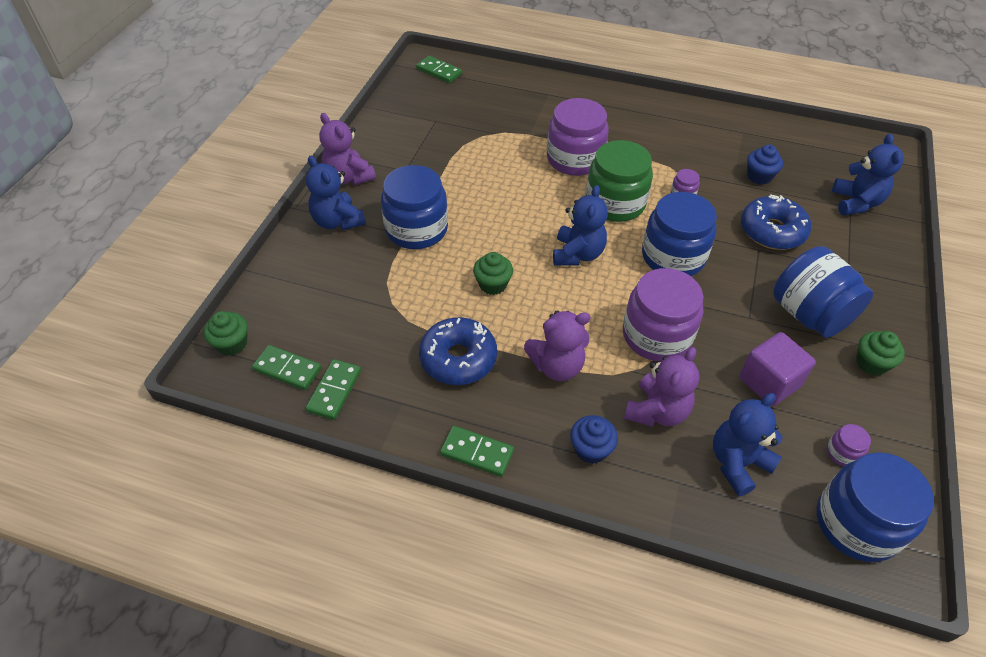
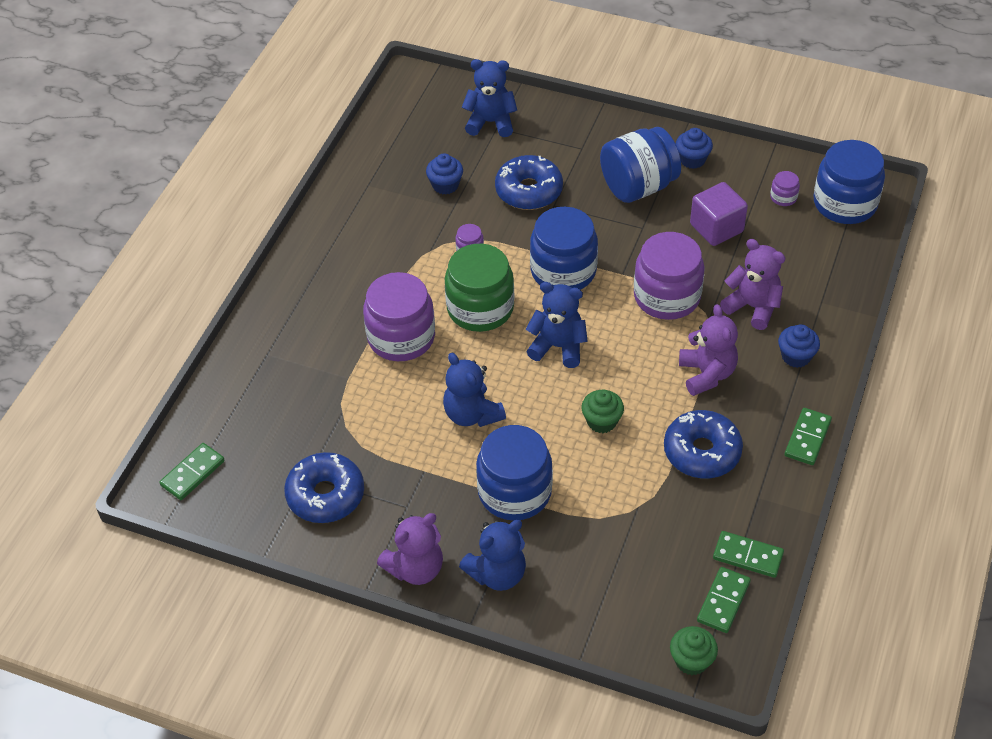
camera: 85 degrees left, 0 degrees up
blue teddy bear [713,393,783,496] -> blue teddy bear moved to [443,352,506,427]
green cupcake [856,331,905,376] -> blue cupcake [676,128,713,169]
none -> blue donut [284,452,364,523]

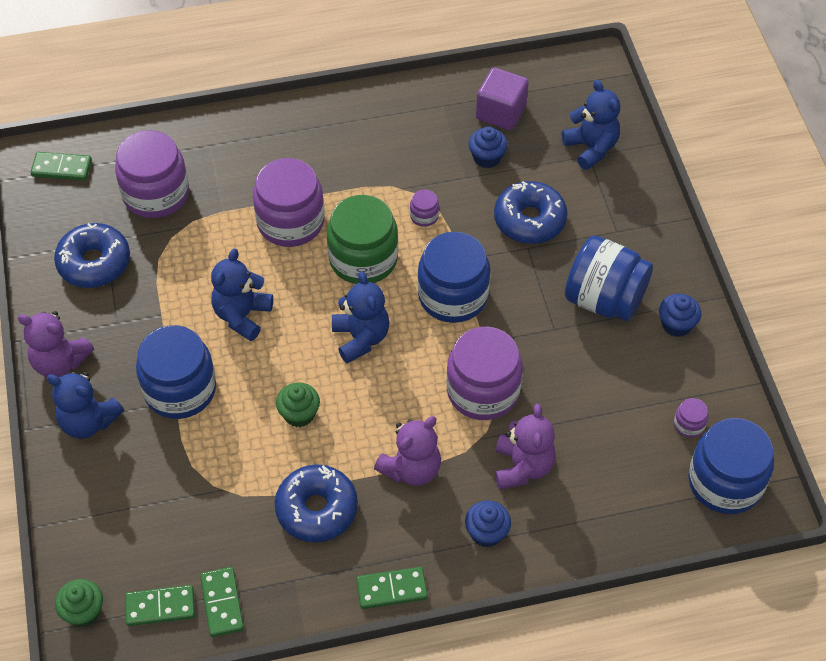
camera: 55 degrees right, 5 degrees up
purple cube [690,182,748,246] -> purple cube moved to [476,68,529,130]
none -> purple jar [115,130,189,218]

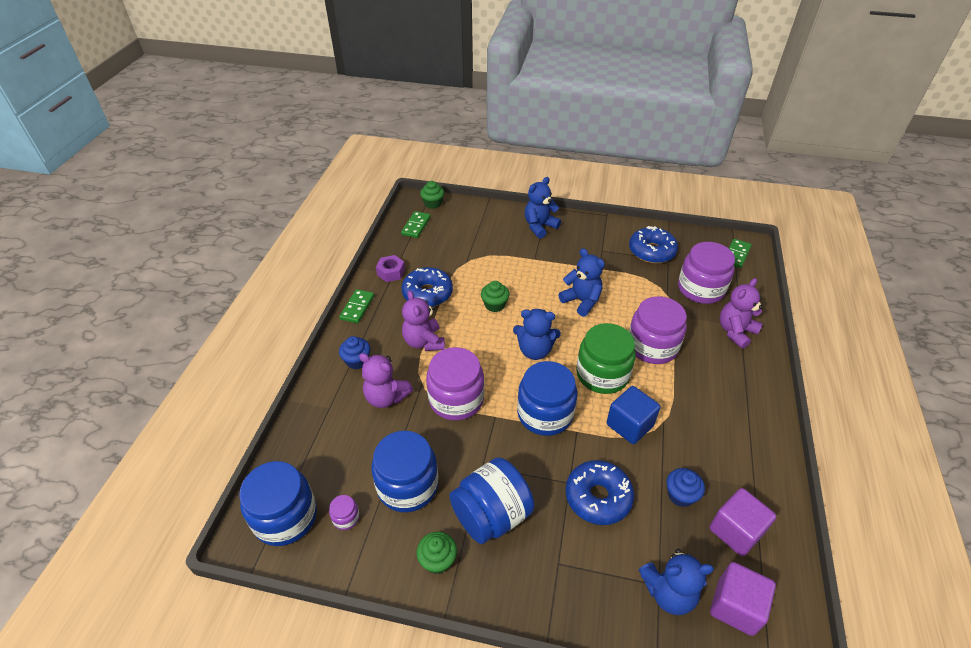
camera: 115 degrees right, 10 degrees down
purple teddy bear [18,311,94,377] -> purple teddy bear moved to [720,278,763,349]
blue jar [136,325,216,419] -> blue jar moved to [371,431,438,512]
green domino [200,567,244,637] -> none
purple jar [410,189,439,227] -> blue cube [607,386,661,444]
blue cupcake [659,294,701,337] -> green cupcake [417,532,457,574]
none -> purple nut [376,255,405,282]
none -> purple cube [710,562,776,636]

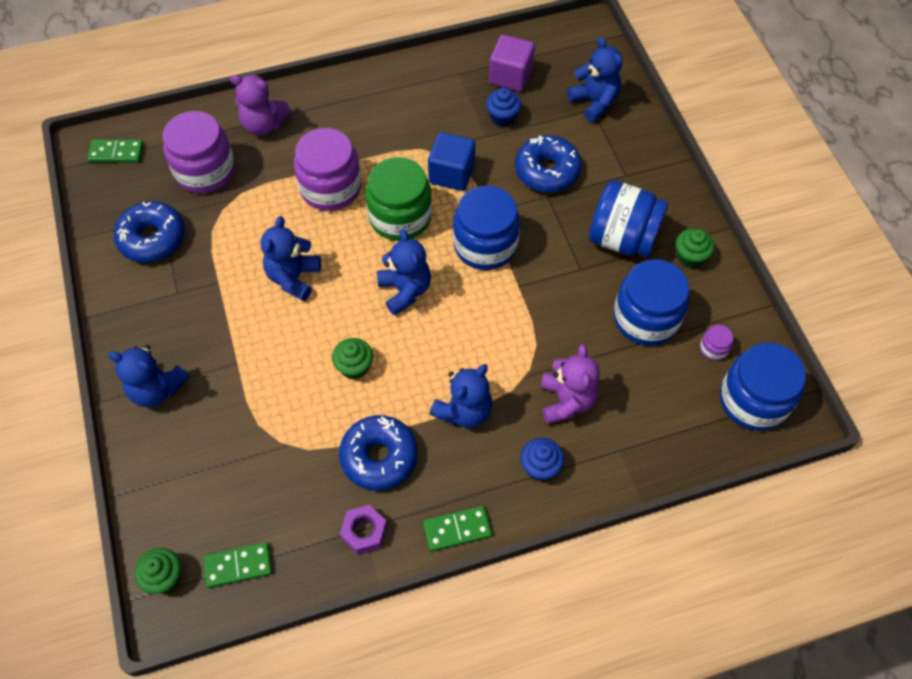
camera: 120 degrees left, 15 degrees up
purple teddy bear [402,290,445,351] -> blue teddy bear [430,364,492,428]
purple jar [426,347,484,420] -> none
purple cube [710,562,776,636] -> none

